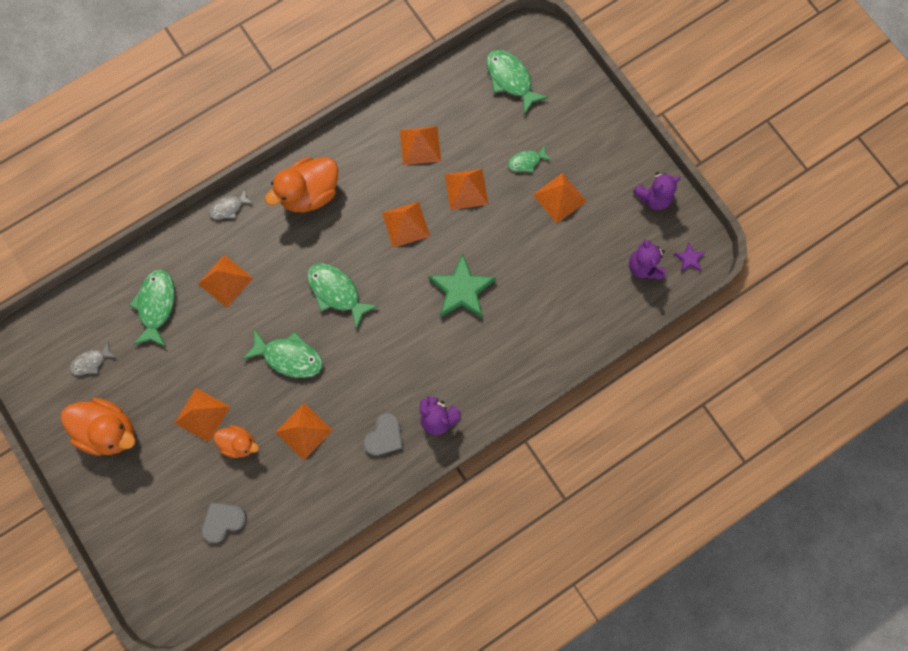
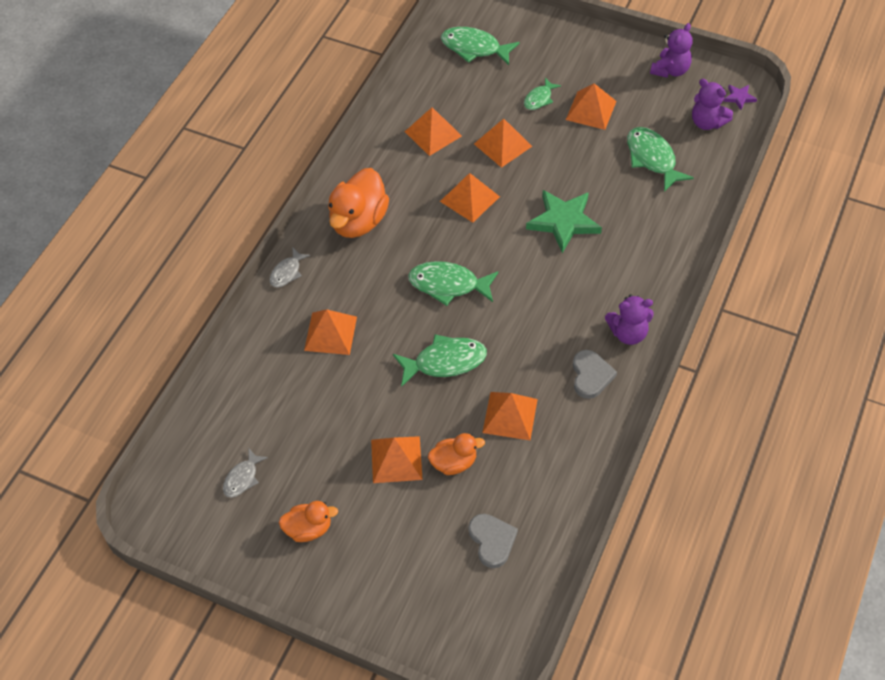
camera: 30 degrees left, 20 degrees down
orange duck [61,398,135,456] -> orange duck [279,501,338,542], size x0.58
green fish [129,269,175,347] -> green fish moved to [627,127,694,192]
grey heart [201,502,247,543] -> grey heart turned 135 degrees clockwise [469,514,518,568]

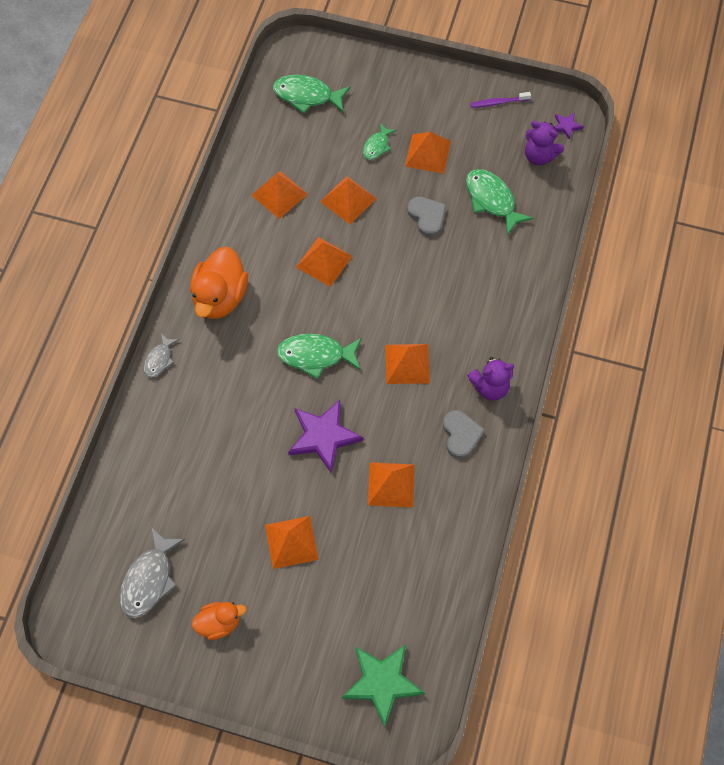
camera: 10 degrees left, 10 degrees up
grey fish [223,448,268,498] -> grey fish [119,527,185,618], size x1.73
orange pyramid [304,309,357,355] -> orange pyramid moved to [385,344,430,384]
green fish [393,334,487,387] -> purple star [288,400,363,474]
orange duck [428,433,485,475] -> none
grey heart [469,514,518,568] -> grey heart moved to [407,197,446,237]
green star [526,190,602,253] -> green star moved to [341,644,425,727]
purple teddy bear [650,23,692,78] -> purple toothbrush [470,92,531,108]

